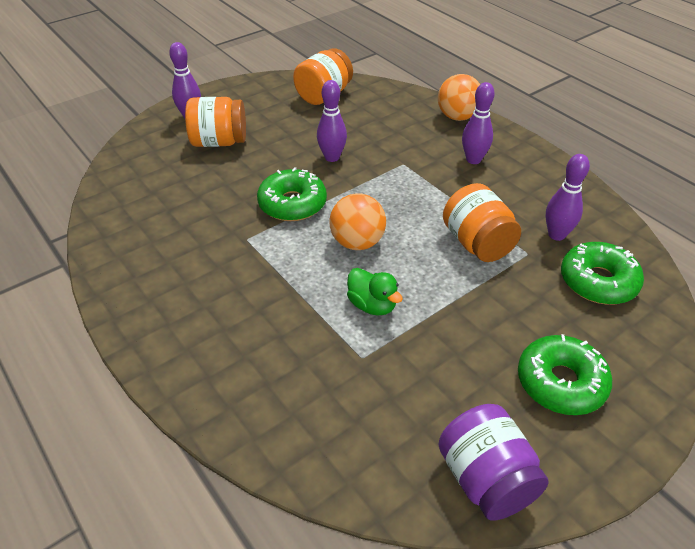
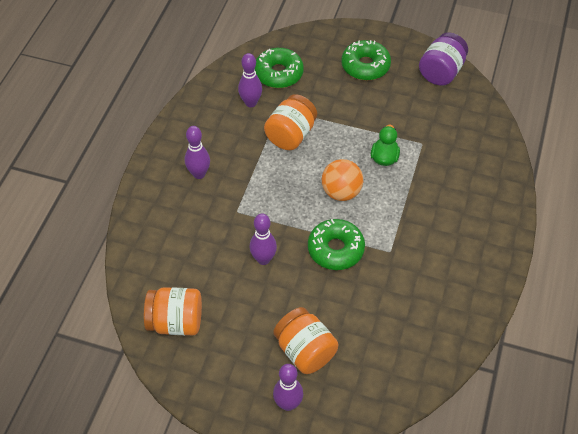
camera: 125 degrees left, 10 degrees up
orange ball [438,74,480,121] -> none

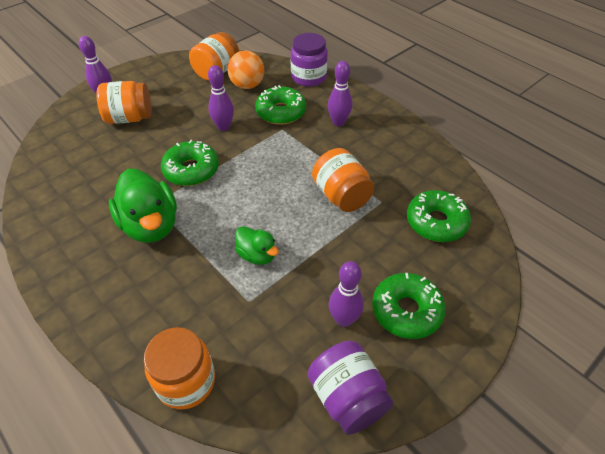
camera: 120 degrees right, 5 degrees down
purple bowling pin [238,53,262,107] -> purple bowling pin moved to [329,261,364,327]
orange ball [322,159,363,201] -> orange ball moved to [227,50,264,89]
none -> green duck [109,169,177,243]
none -> orange jar [144,327,215,409]
none -> green donut [255,85,306,125]
none -> purple jar [291,33,328,87]

